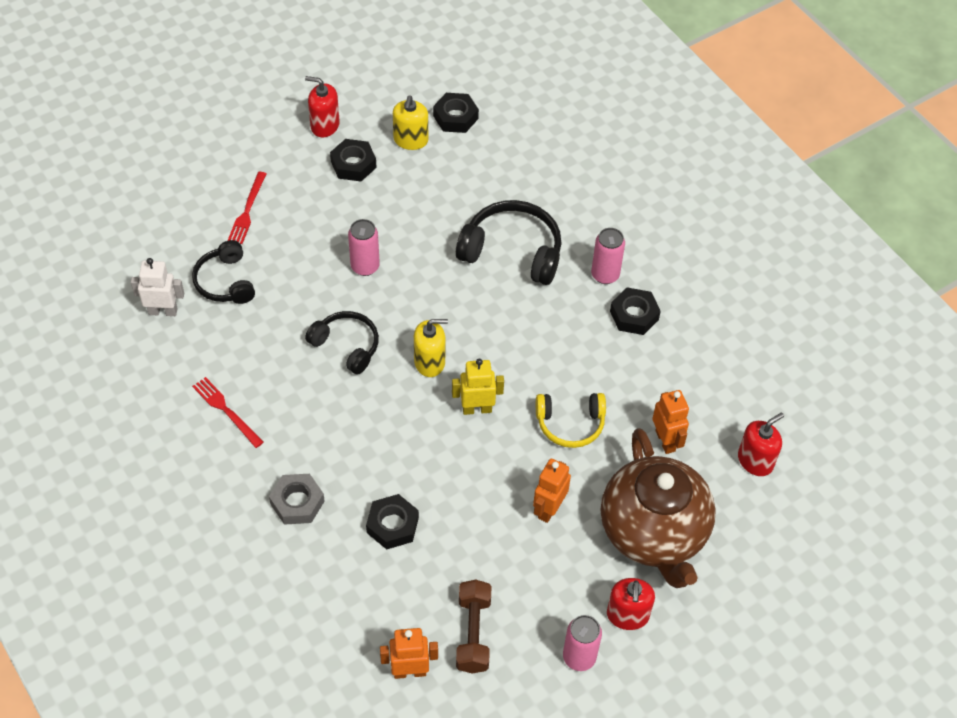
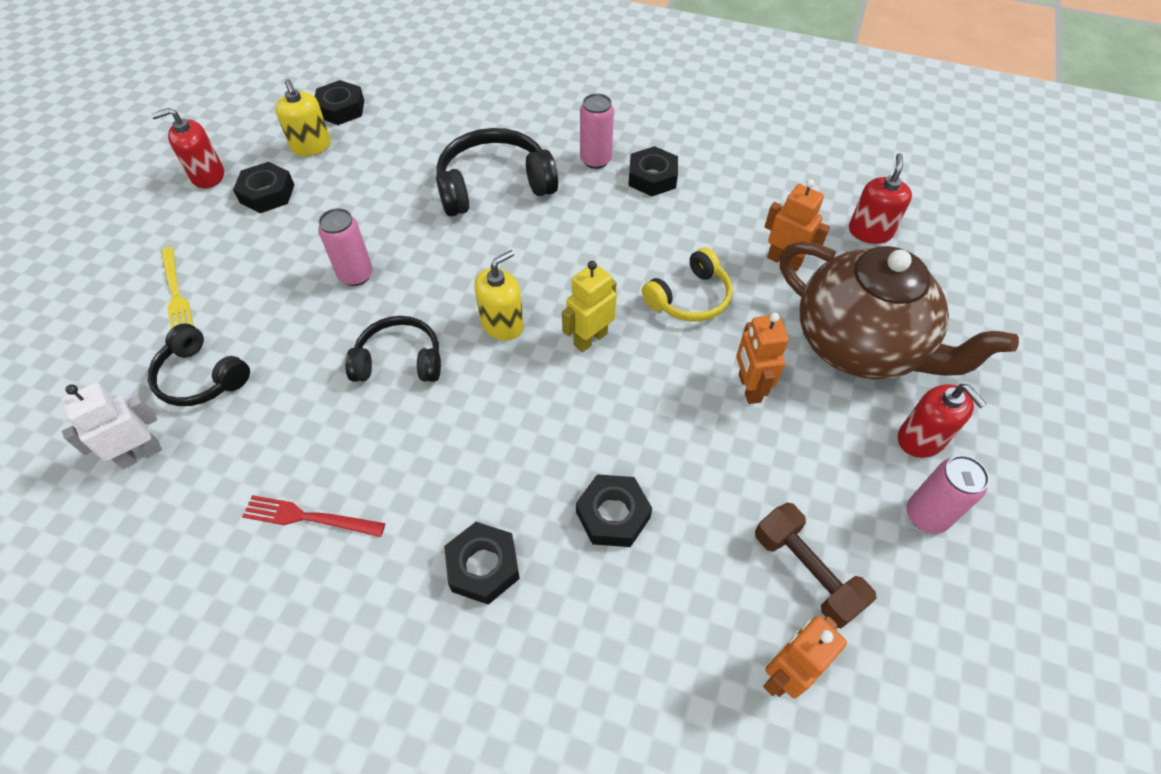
camera: 35 degrees left, 0 degrees up
red fork [227,172,266,244] -> yellow fork [161,247,193,329]
grey nut [269,474,325,525] -> black nut [444,522,520,605]

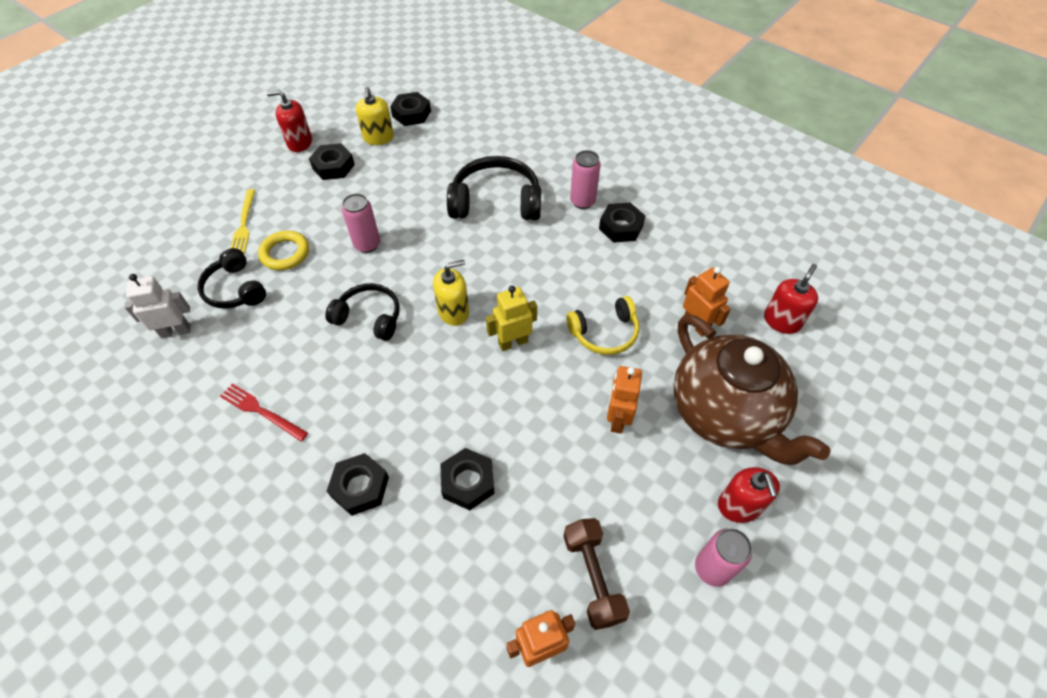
camera: 20 degrees right, 0 degrees up
none -> yellow ring [258,231,309,270]

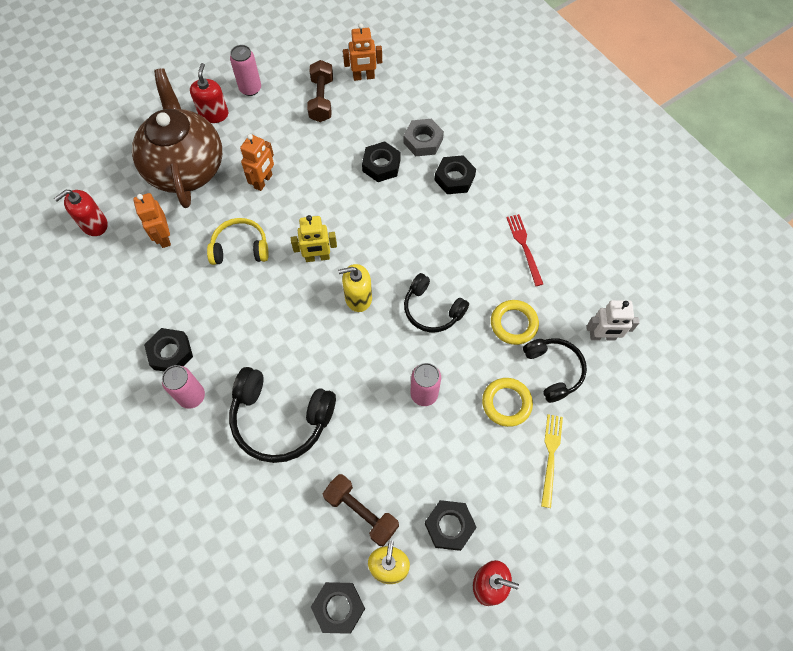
camera: 165 degrees left, 10 degrees up
red fork [220,384,308,441] -> red fork turned 150 degrees counterclockwise [506,214,543,286]
none -> brown dumbbell [323,474,399,546]
none -> grey nut [404,119,444,156]
none -> yellow ring [491,300,539,345]

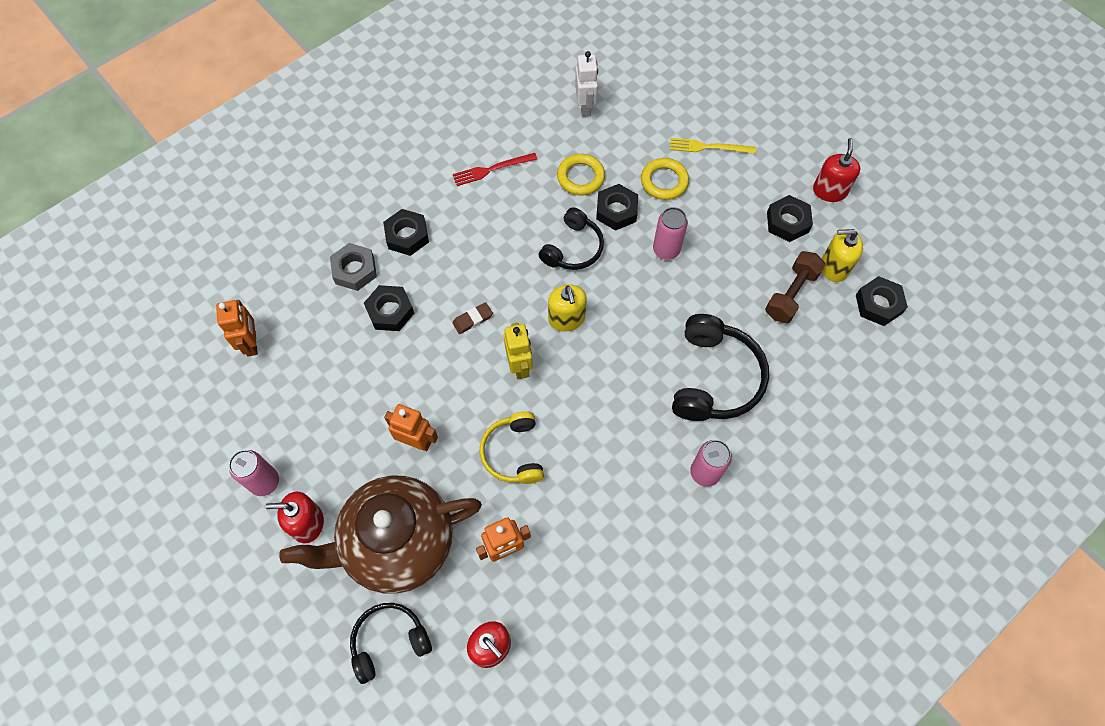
camera: 95 degrees left, 0 degrees up
black nut [144,328,193,371] -> black nut moved to [596,184,638,231]
brown dumbbell [307,60,333,122] -> none
black headphones [523,338,587,403] -> black headphones moved to [350,603,432,684]
none -> brown eraser [452,302,493,334]

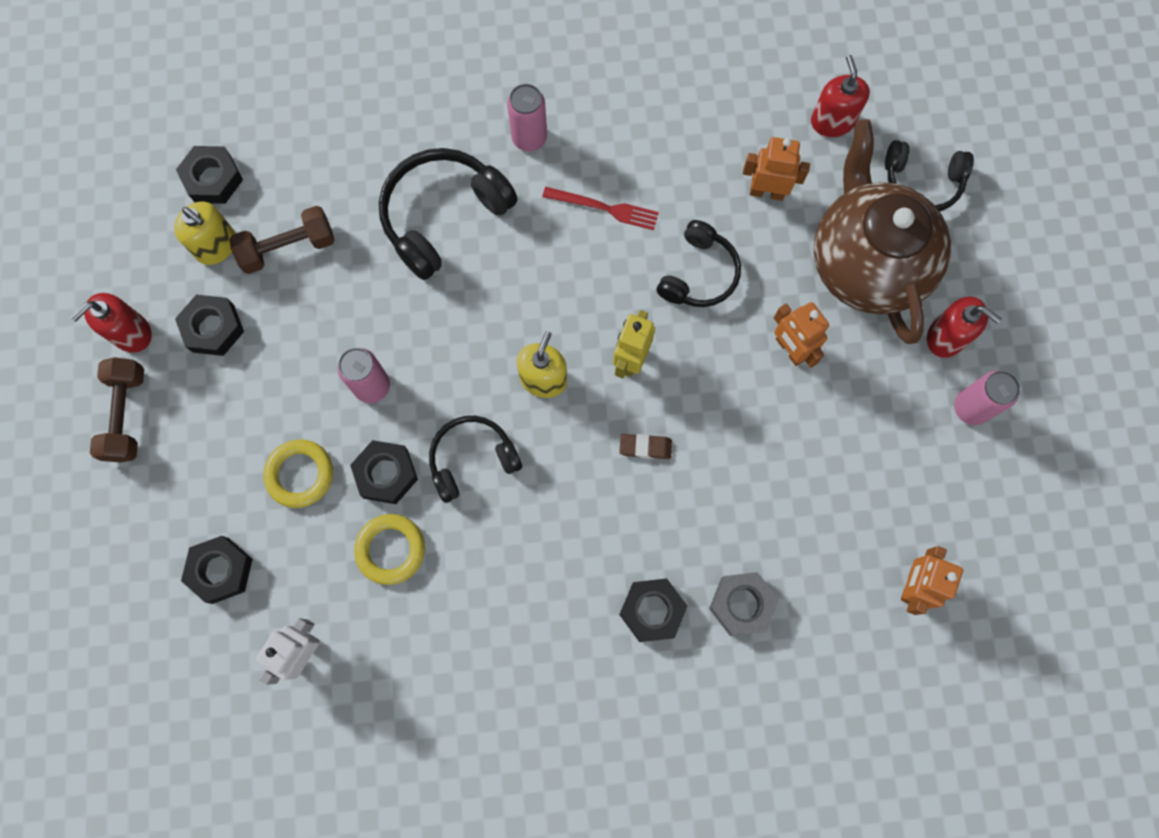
camera: 145 degrees left, 10 degrees up
brown teapot [279,476,482,594] -> brown teapot turned 120 degrees counterclockwise [814,119,951,344]
black nut [364,285,414,331] -> black nut moved to [181,536,253,604]
red fork [453,153,537,186] -> red fork moved to [542,187,659,230]
yellow headphones [480,411,544,484] -> black headphones [657,220,741,307]
yellow fork [670,138,756,154] -> none
none -> brown dumbbell [90,357,144,462]

